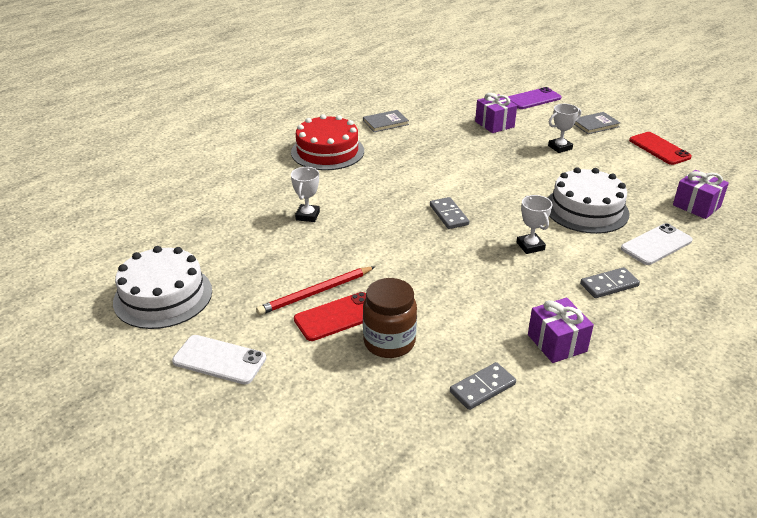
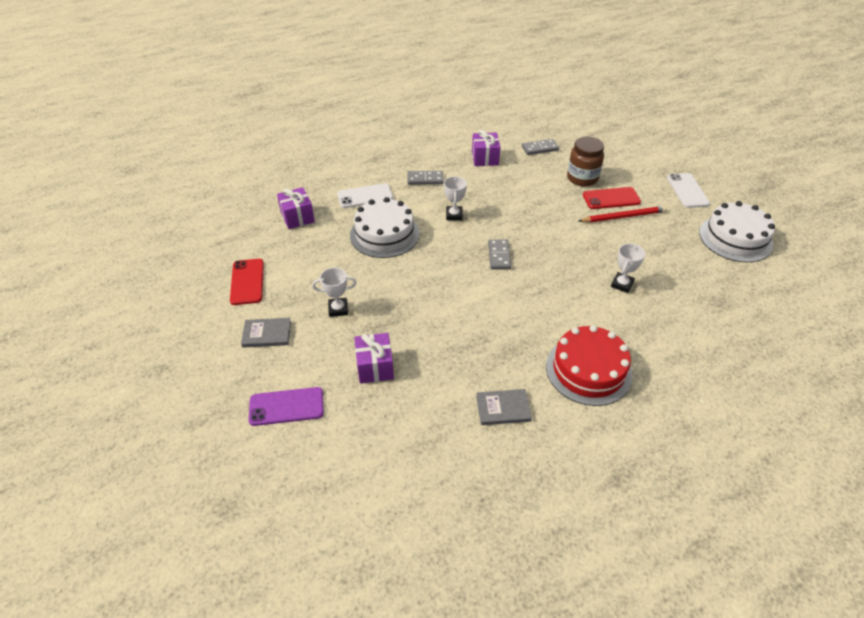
camera: 160 degrees left, 10 degrees up
white phone [172,335,266,384] -> white phone turned 45 degrees clockwise [667,173,710,208]

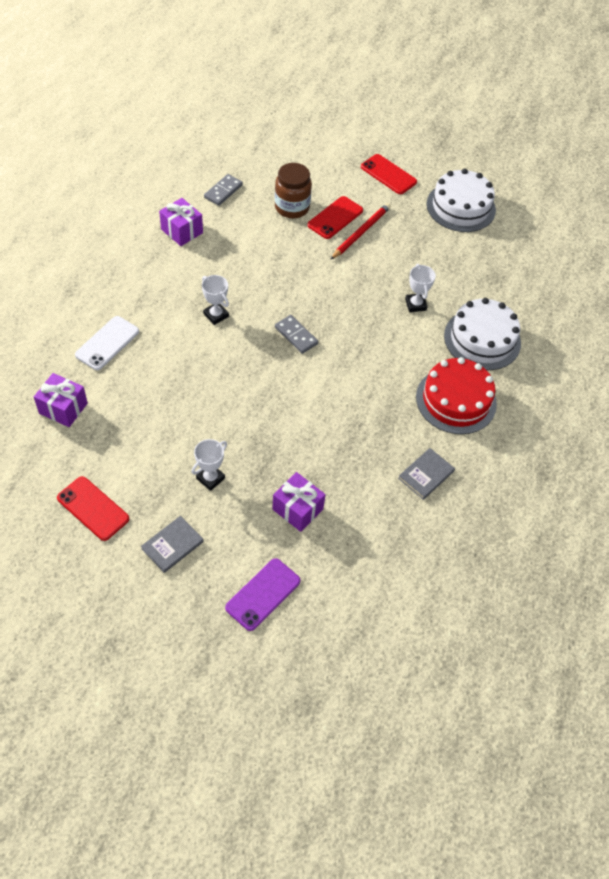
camera: 45 degrees left, 10 degrees up
white cake [350,197,420,258] -> white cake moved to [444,298,521,370]
grey domino [408,171,443,185] -> none
white phone [667,173,710,208] -> red phone [361,154,417,194]

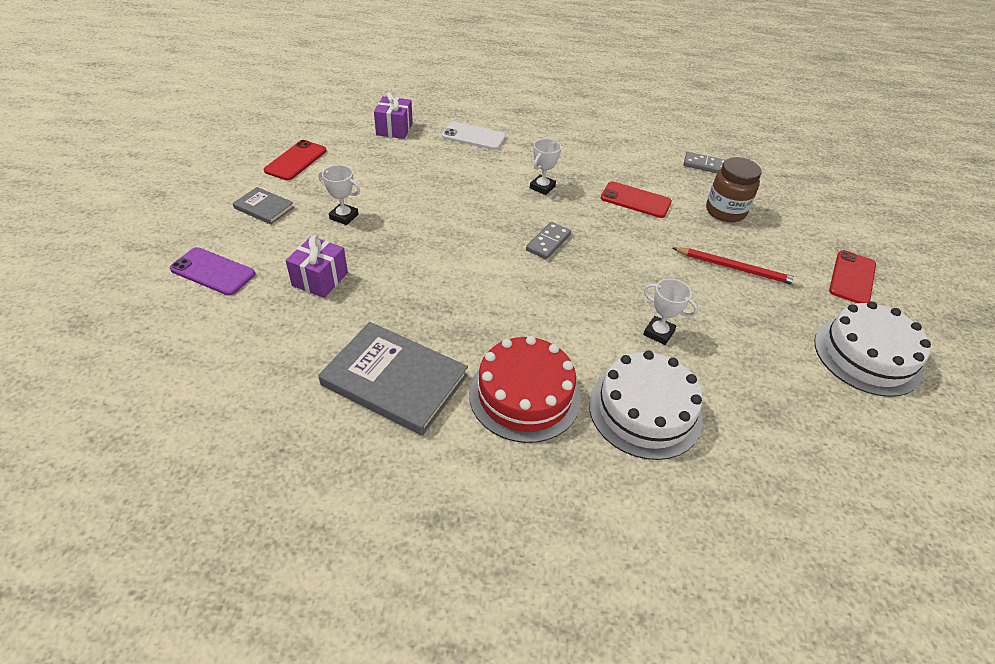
camera: 75 degrees right, 10 degrees down
purple gift [159,198,203,246] -> none
red phone [307,196,363,239] -> red phone moved to [601,181,672,218]
grey book [398,448,455,500] -> grey book [318,322,468,435], size x1.93
white trophy [405,264,436,312] -> white trophy turned 60 degrees clockwise [643,278,698,345]

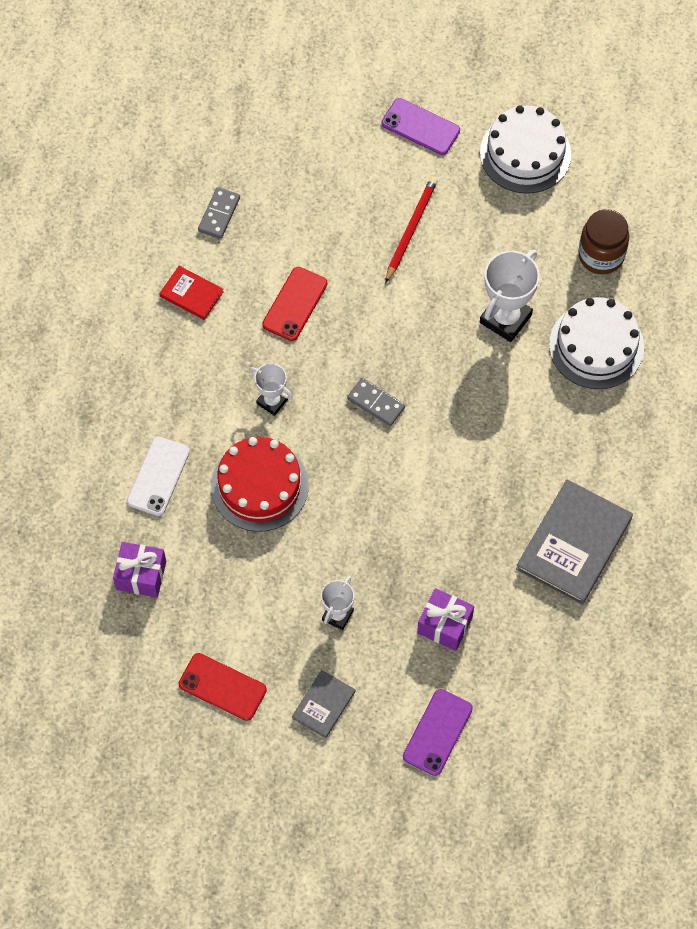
camera: 85 degrees left, 20 degrees up
red cake [469,336,581,443] -> red cake moved to [211,437,309,532]
white trophy [643,278,698,345] -> white trophy [480,250,540,342], size x1.71
brown jar [706,157,762,222] -> brown jar moved to [578,209,629,275]
red phone [829,250,876,303] -> purple phone [382,98,460,155]
none -> red book [159,266,224,320]

